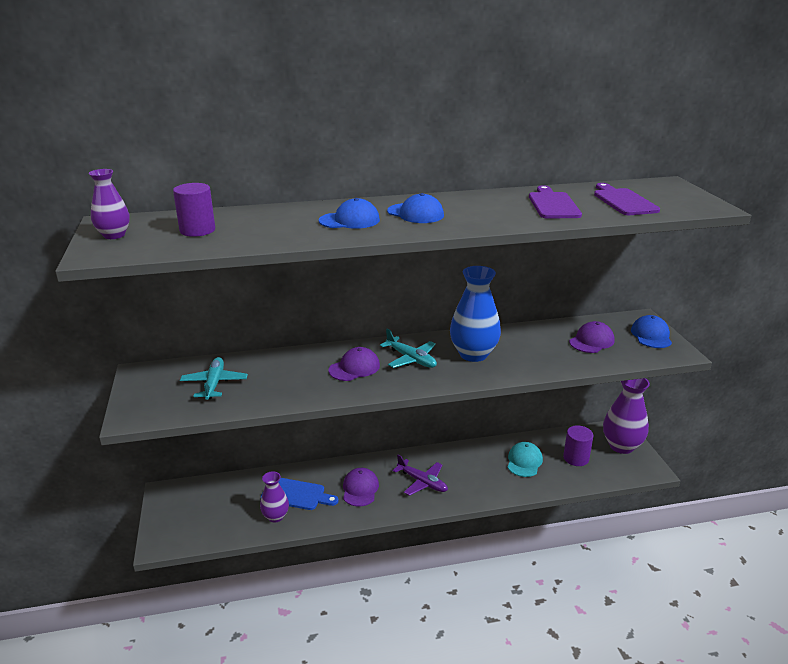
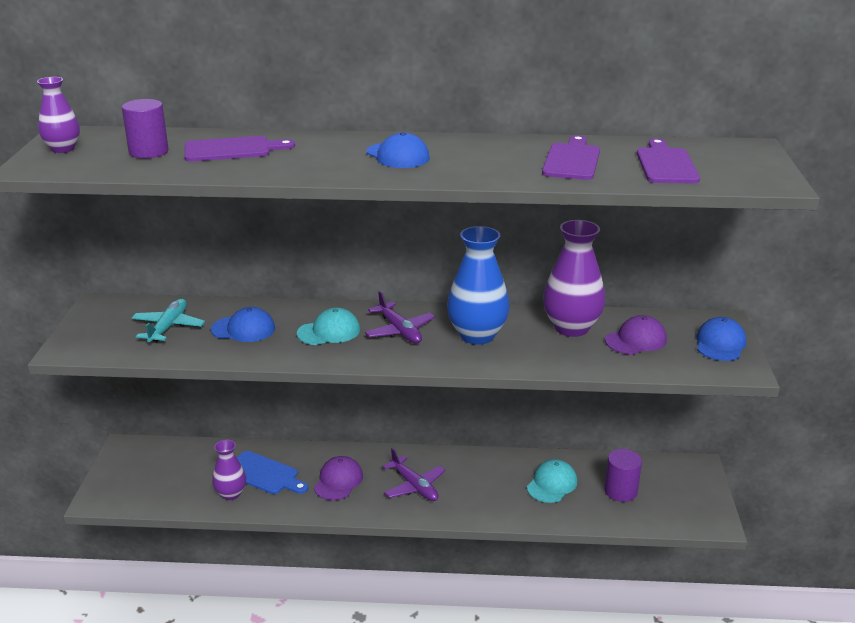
camera: 15 degrees right, 0 degrees up
blue cap [319,198,380,229] -> blue cap moved to [211,307,275,342]
purple cap [328,347,380,381] -> turquoise cap [297,308,360,345]
turquoise plane [380,329,437,368] -> purple plane [365,291,435,343]
purple vase [603,378,650,454] -> purple vase moved to [543,220,605,337]
none -> purple cutting board [184,136,295,161]

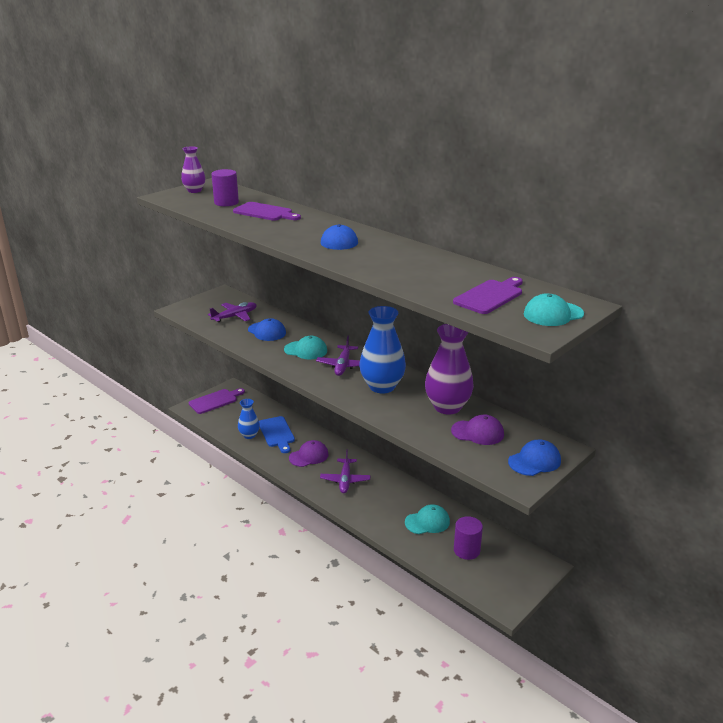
camera: 40 degrees right, 0 degrees up
turquoise plane [132,299,205,343] -> purple plane [208,302,257,322]
purple vase [212,440,246,500] -> blue vase [238,399,260,439]
purple cutting board [542,135,600,180] -> purple cutting board moved to [189,388,245,414]
none -> turquoise cap [524,293,584,326]

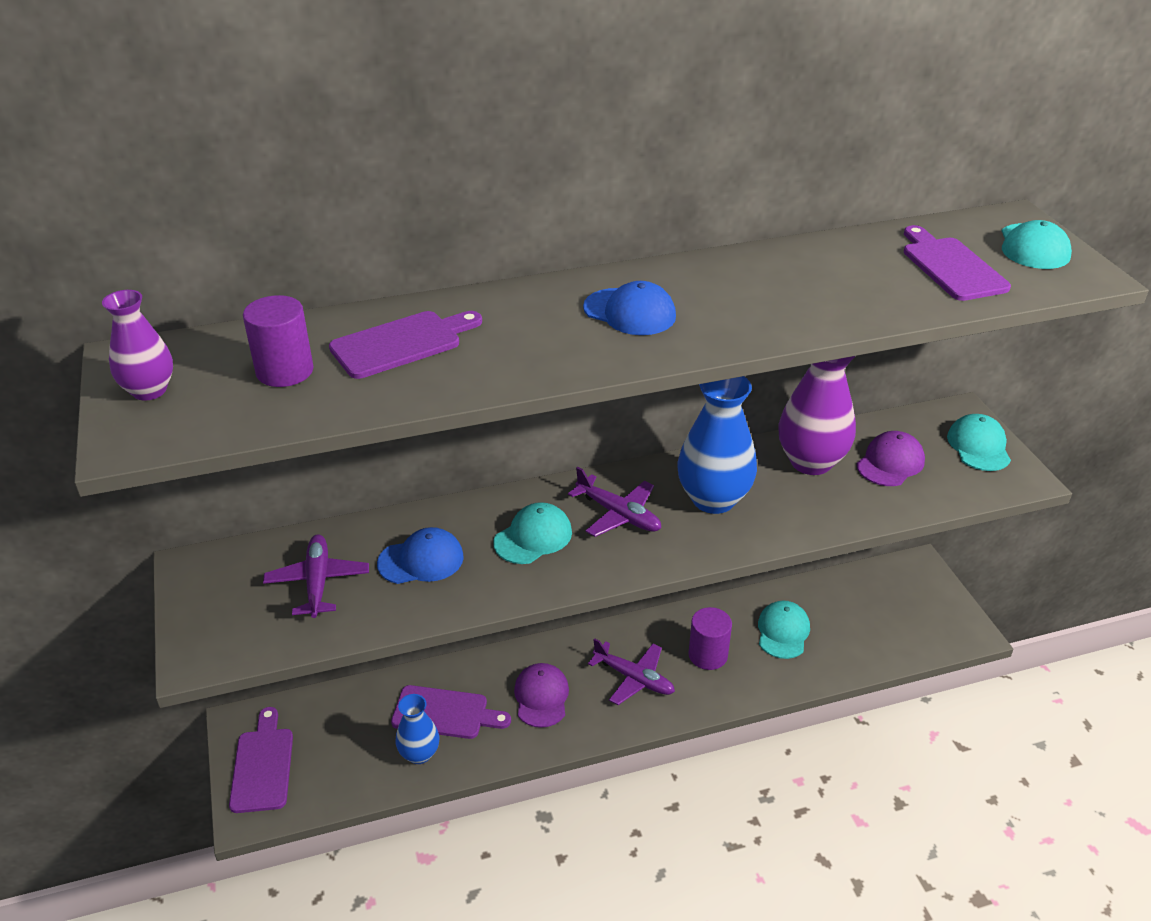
camera: 60 degrees left, 10 degrees up
blue cutting board [259,416,295,453] -> purple cutting board [391,685,511,739]
purple cylinder [454,516,483,560] -> purple cylinder moved to [688,607,732,670]
blue cap [508,439,561,476] -> turquoise cap [947,414,1011,471]

